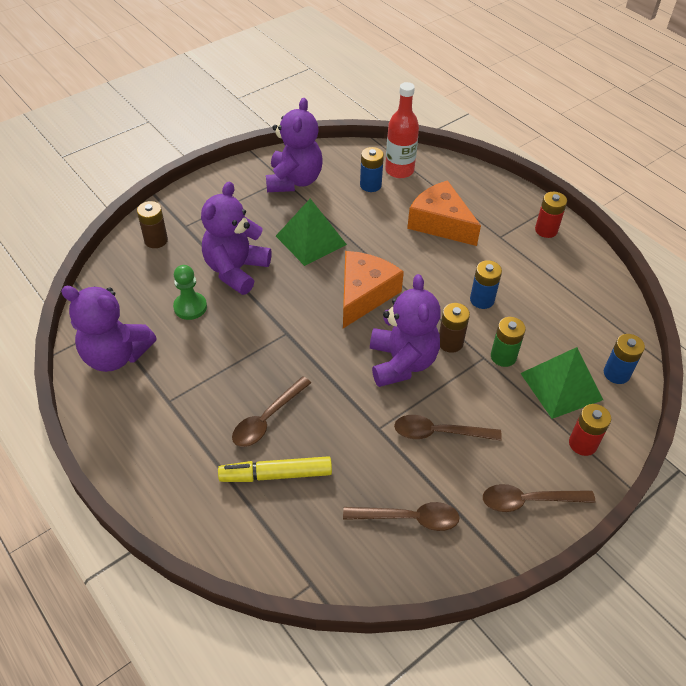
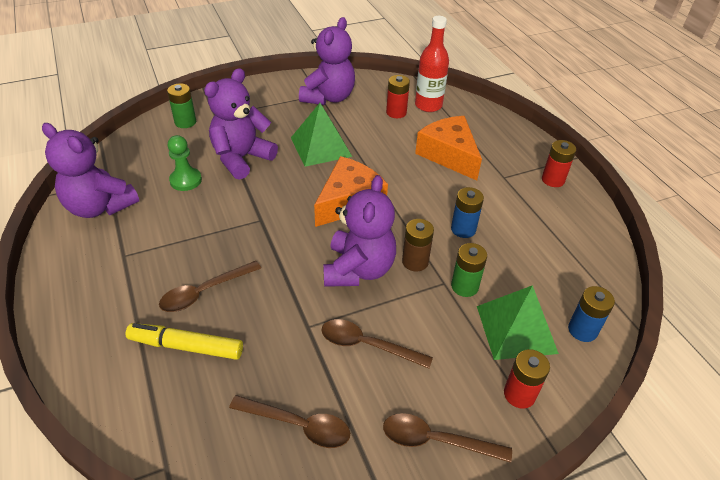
camera: 15 degrees right, 5 degrees down
brown battery [137,201,168,248] -> green battery [167,83,196,128]
blue battery [360,147,384,192] -> red battery [386,75,410,118]

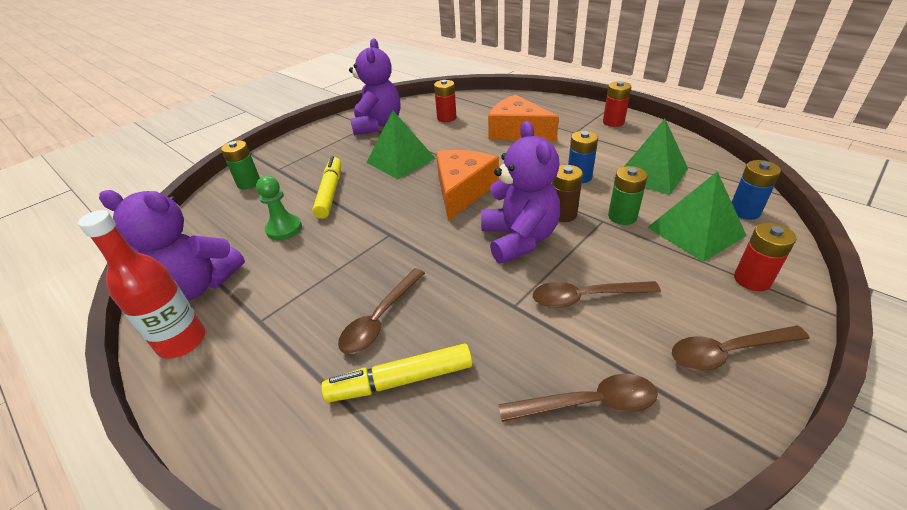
camera: 20 degrees left, 5 degrees down
purple teddy bear [204,68,278,180] -> yellow marker [312,156,341,219]
red bottle [415,16,449,112] -> red bottle moved to [78,210,205,359]
none -> green pyramid [614,119,688,195]

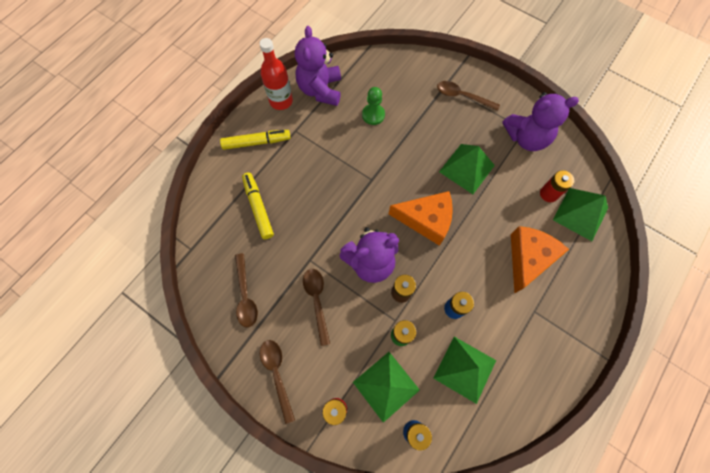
camera: 80 degrees right, 30 degrees up
green battery [221,141,260,189] -> none
yellow marker [312,156,341,219] -> yellow marker moved to [220,130,291,150]
brown spoon [338,268,425,354] -> brown spoon moved to [437,81,500,111]
red battery [603,81,631,127] -> none
none -> green pyramid [553,188,608,241]

